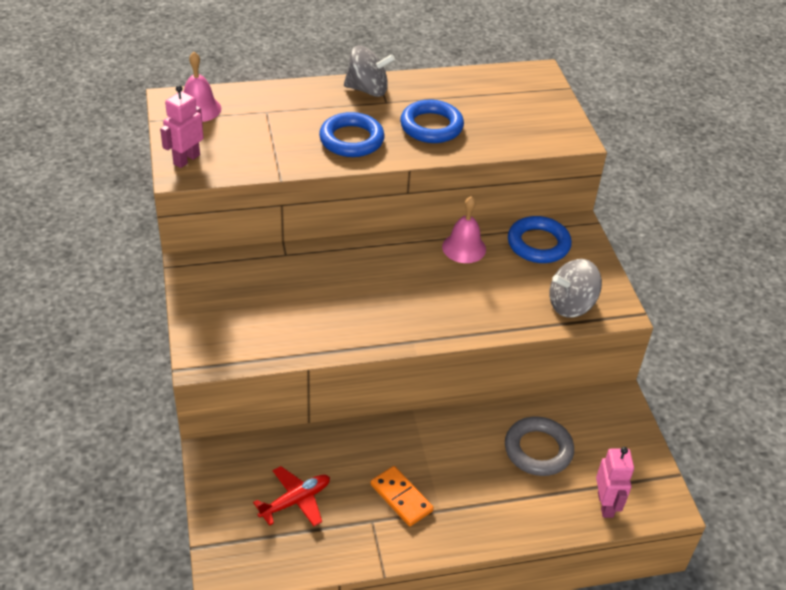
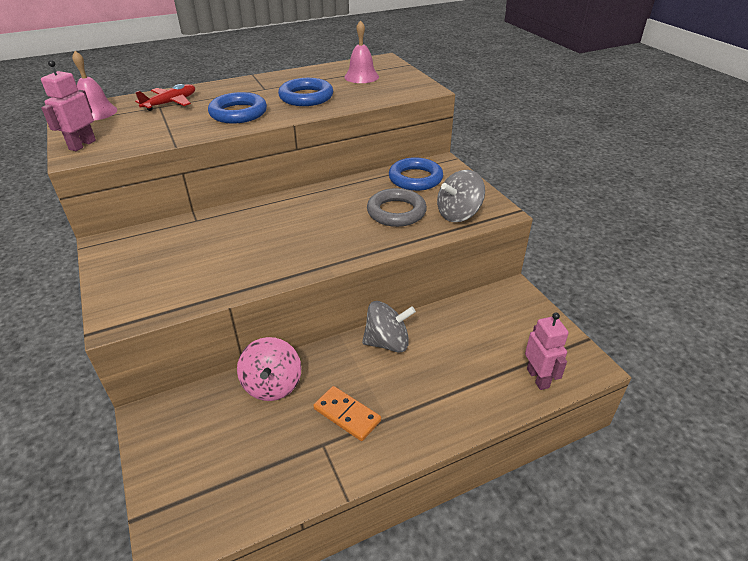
camera: 10 degrees left, 5 degrees down
red plane [253,466,330,526] -> red plane moved to [135,84,195,111]
grey spinning top [344,46,395,97] -> grey spinning top moved to [362,301,416,352]
pink bell [442,197,486,263] -> pink bell moved to [344,20,379,83]
grey ring [505,416,574,476] -> grey ring moved to [367,188,427,227]
none -> pink spinning top [237,337,302,401]

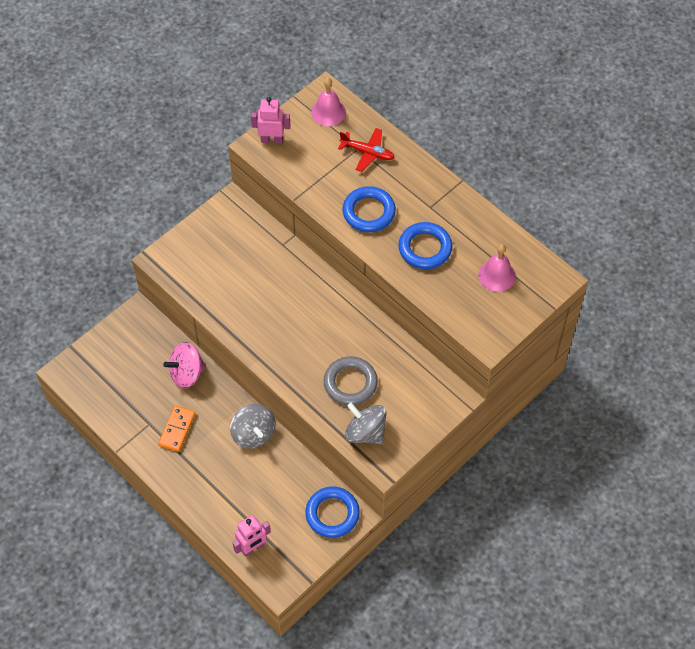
camera: 70 degrees right, 20 degrees up
blue ring [389,157,443,191] -> blue ring moved to [305,487,360,538]

